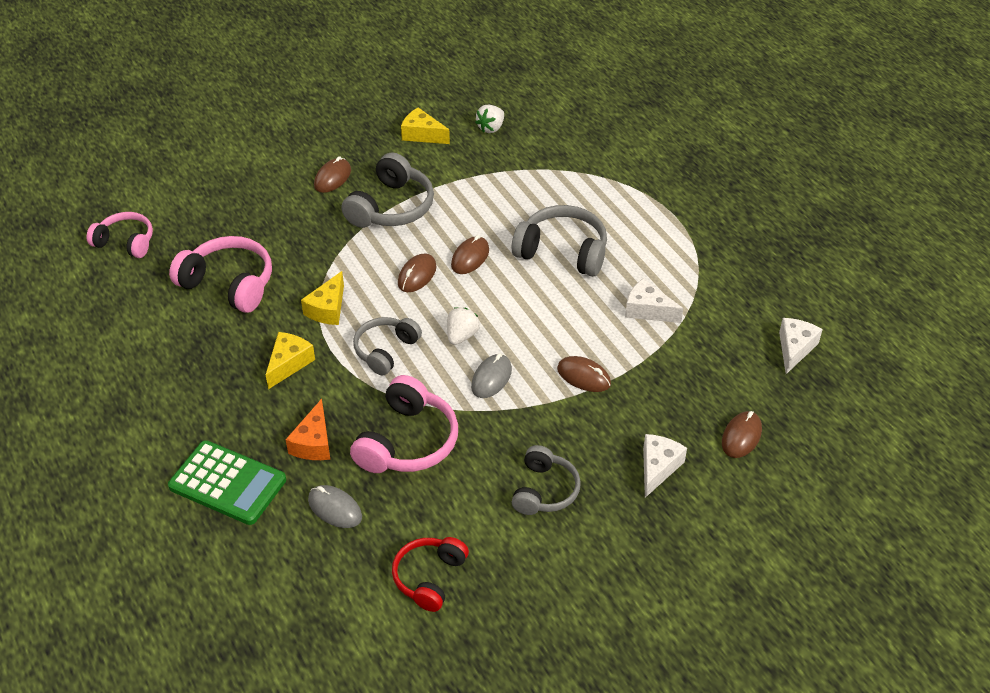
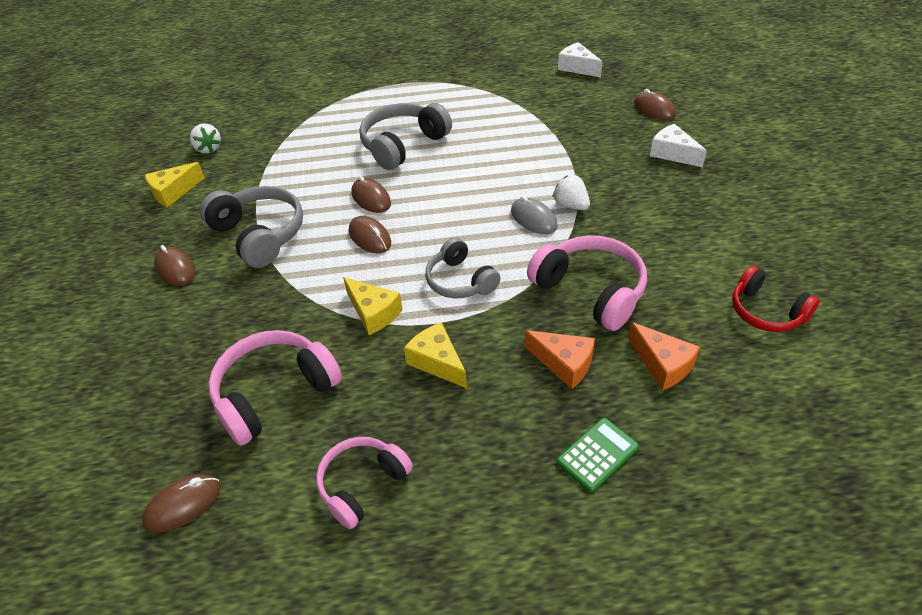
camera: 65 degrees left, 0 degrees up
pink headphones [87,212,153,258] -> pink headphones moved to [316,437,413,529]
green calculator [168,440,286,525] -> green calculator [557,418,639,492], size x0.59
grey mouse [308,485,362,528] -> orange cheese [628,322,700,390]
white strawberry [447,307,480,345] -> white strawberry moved to [553,175,590,210]
grey headphones [512,445,581,515] -> none
brown mouse [557,356,611,392] -> brown mouse moved to [142,474,221,533]
white cheese [625,279,683,323] -> none

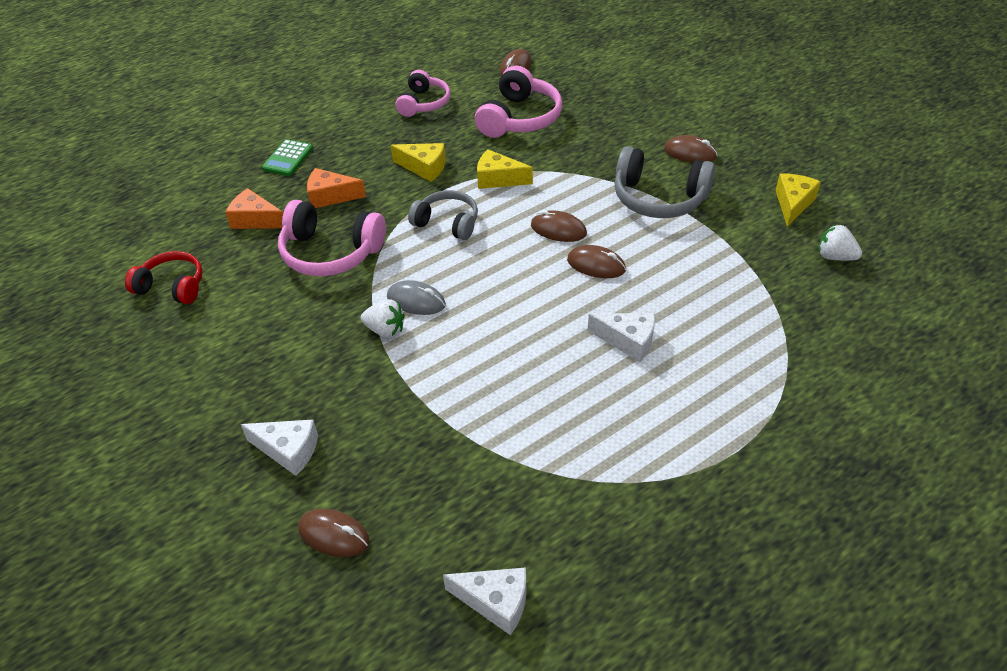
camera: 150 degrees right, 0 degrees up
grey headphones [359,103,452,170] -> white cheese [588,313,655,362]

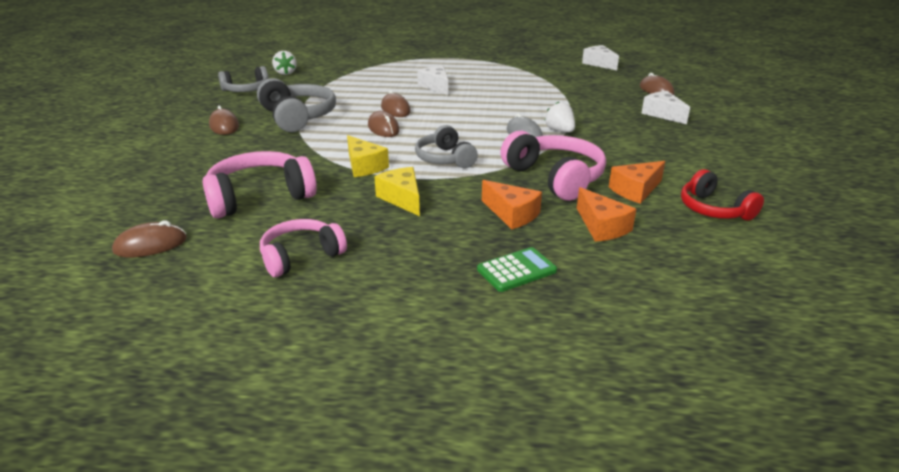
camera: 140 degrees left, 15 degrees down
yellow cheese [775,173,821,227] -> grey headphones [218,66,269,92]
none -> orange cheese [609,161,665,204]

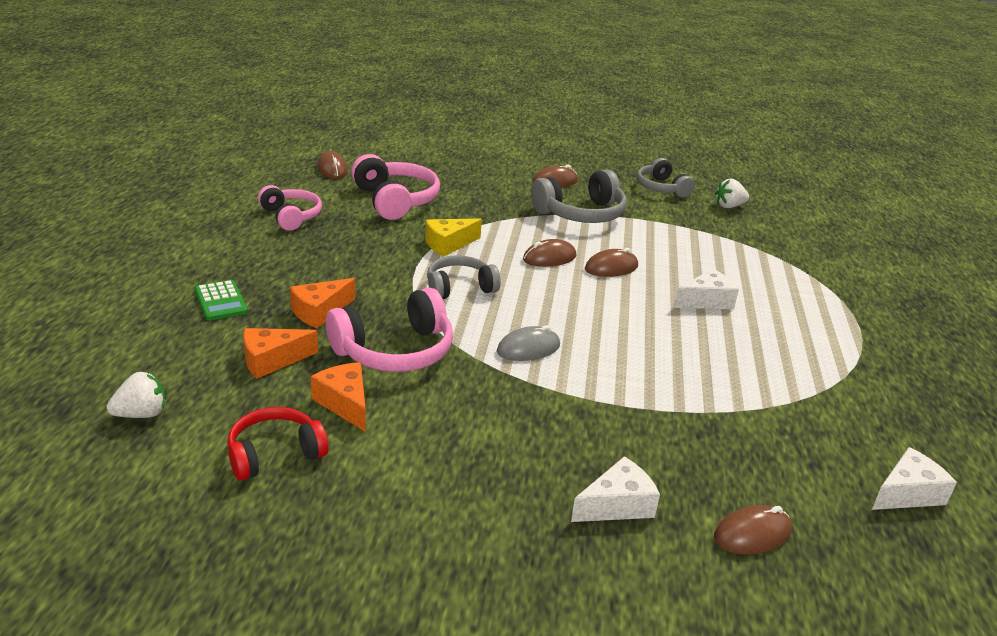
camera: 90 degrees right, 0 degrees up
yellow cheese [374,167,420,216] -> none
white strawberry [544,102,575,132] -> white strawberry moved to [107,372,165,418]

